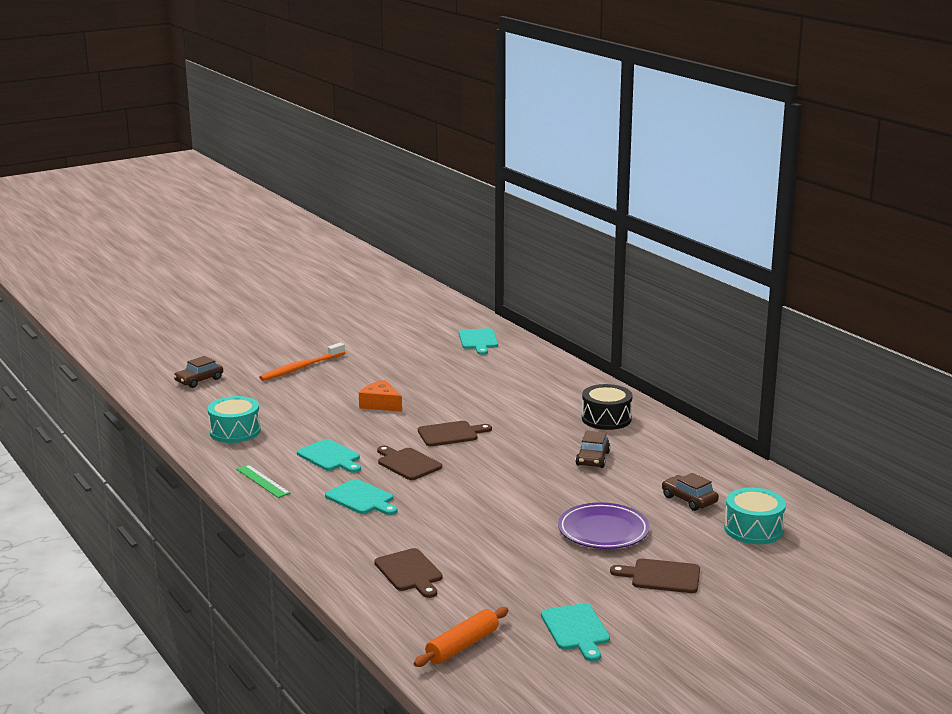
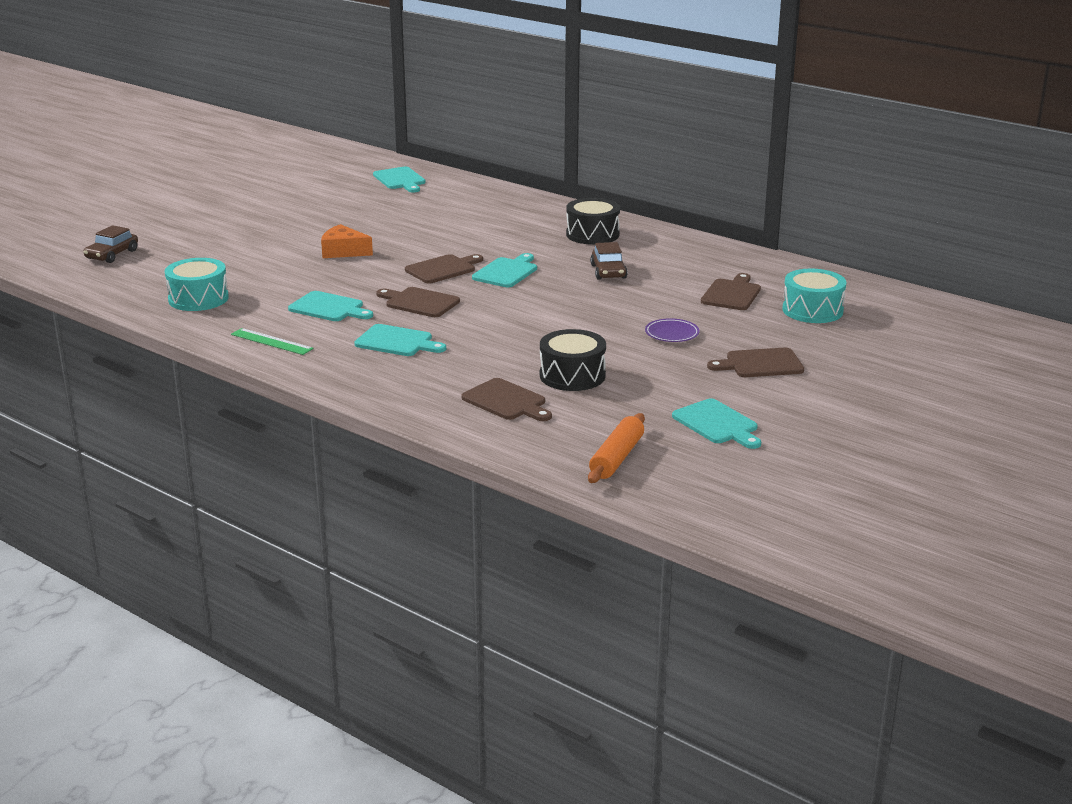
camera: 20 degrees left, 5 degrees up
orange toothbrush [259,342,345,381] -> none
purple plate [558,502,650,549] -> purple plate [645,318,699,342], size x0.56
brown car [662,473,719,511] -> brown cutting board [701,273,761,310]
none -> turquoise cutting board [472,253,537,287]
none -> black drum [540,329,606,391]

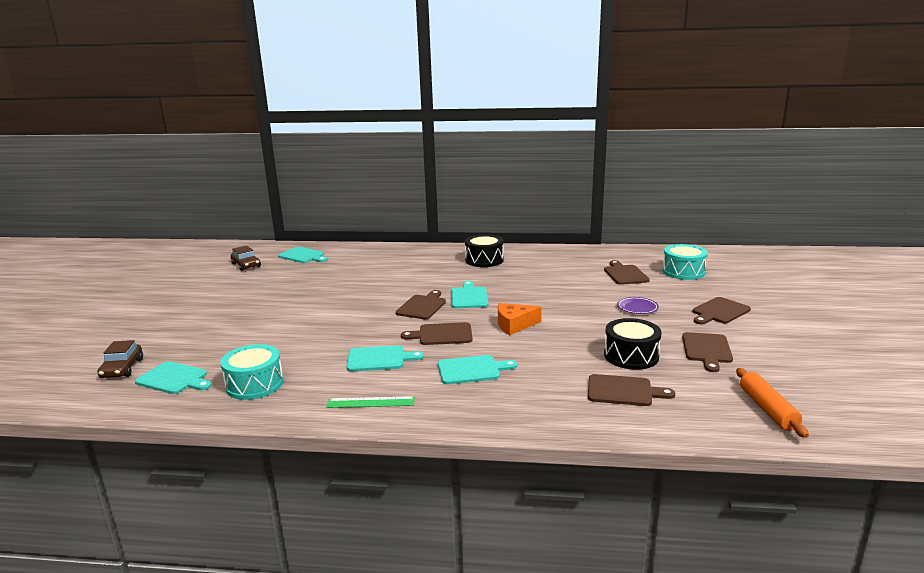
camera: 30 degrees left, 5 degrees down
orange cheese [321,224,373,258] -> orange cheese moved to [498,303,541,335]
brown car [590,242,628,280] -> brown car moved to [231,245,261,271]
turquoise cutting board [672,398,761,449] -> turquoise cutting board moved to [135,361,212,394]
none -> brown cutting board [682,332,733,372]

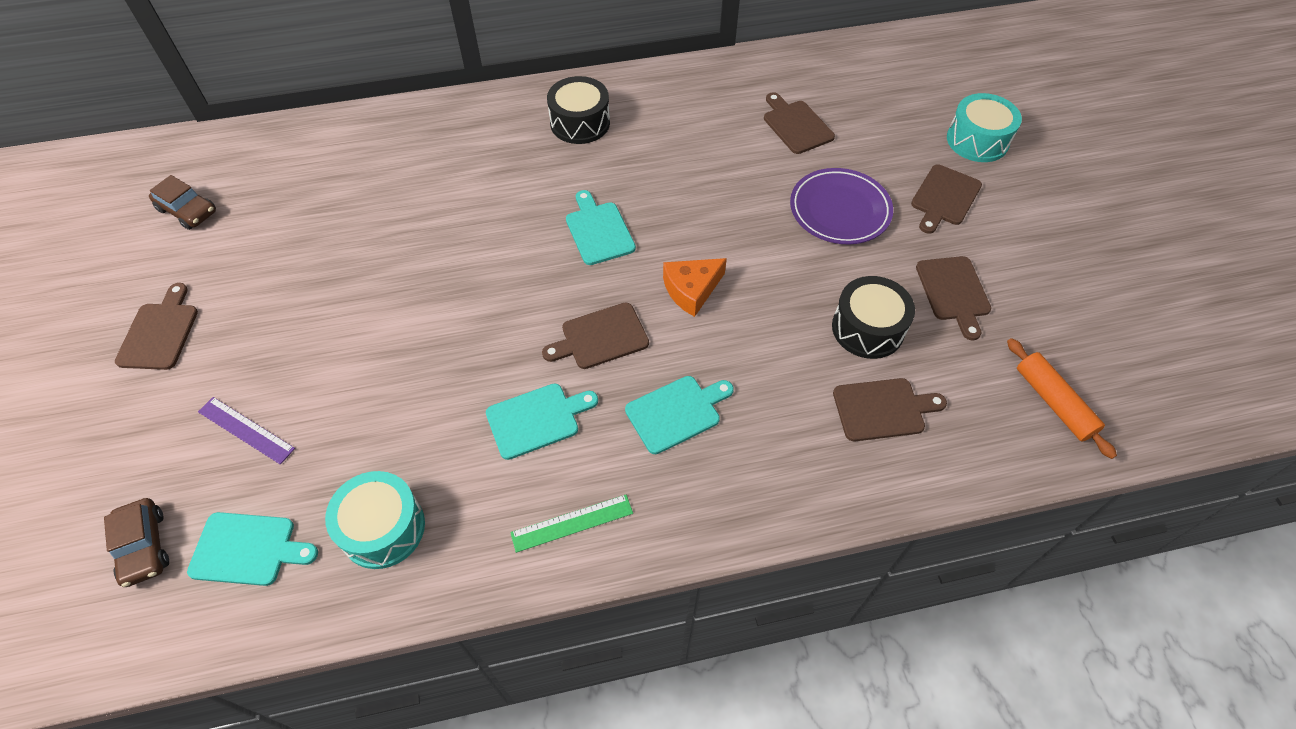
camera: 20 degrees left, 35 degrees up
turquoise cutting board [278,247,327,263] -> none
brown cutting board [396,290,446,319] -> brown cutting board moved to [115,283,198,370]
purple plate [617,297,659,314] -> purple plate [790,168,893,244], size x1.79
turquoise drum [662,244,708,280] -> turquoise drum moved to [947,93,1022,162]
none -> purple ruler [198,397,295,465]

